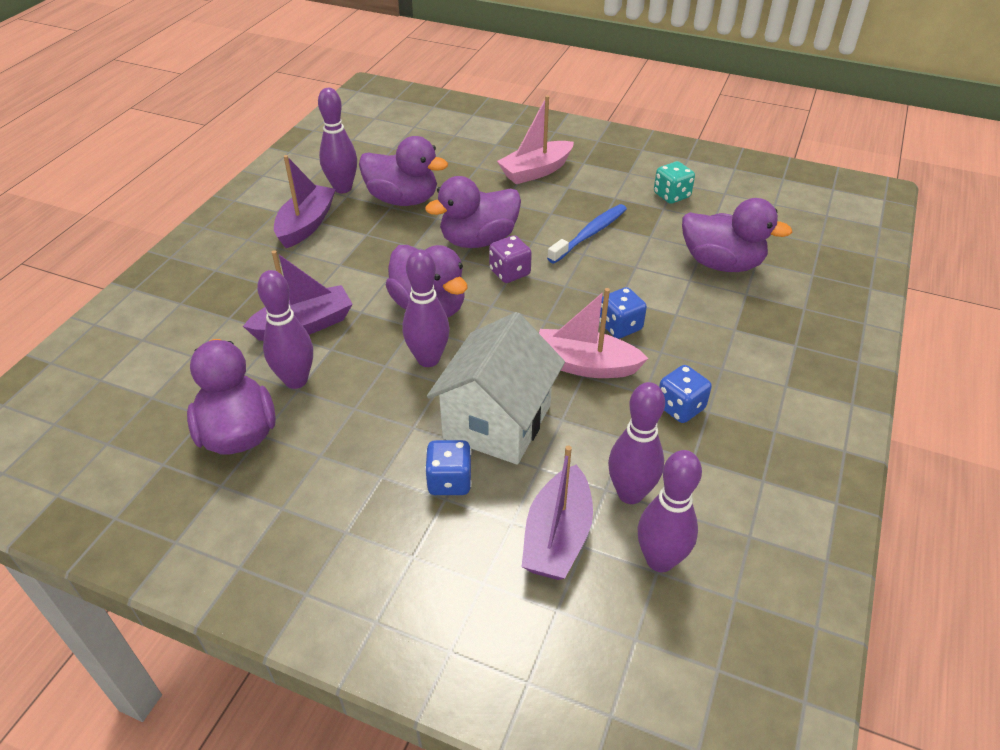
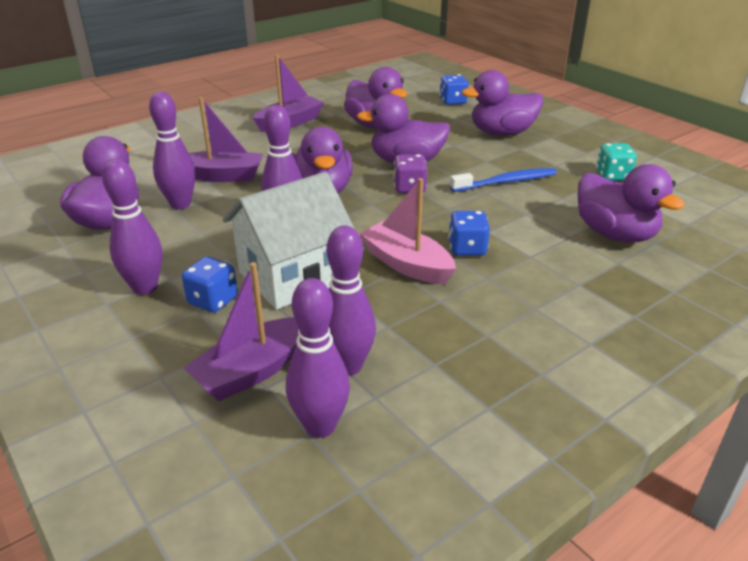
camera: 30 degrees right, 10 degrees down
purple bowling pin [318,88,357,193] -> purple bowling pin moved to [102,159,163,295]
pink boat [497,95,574,184] -> purple duck [461,70,544,136]
blue dice [659,365,712,423] -> blue dice moved to [439,74,469,105]

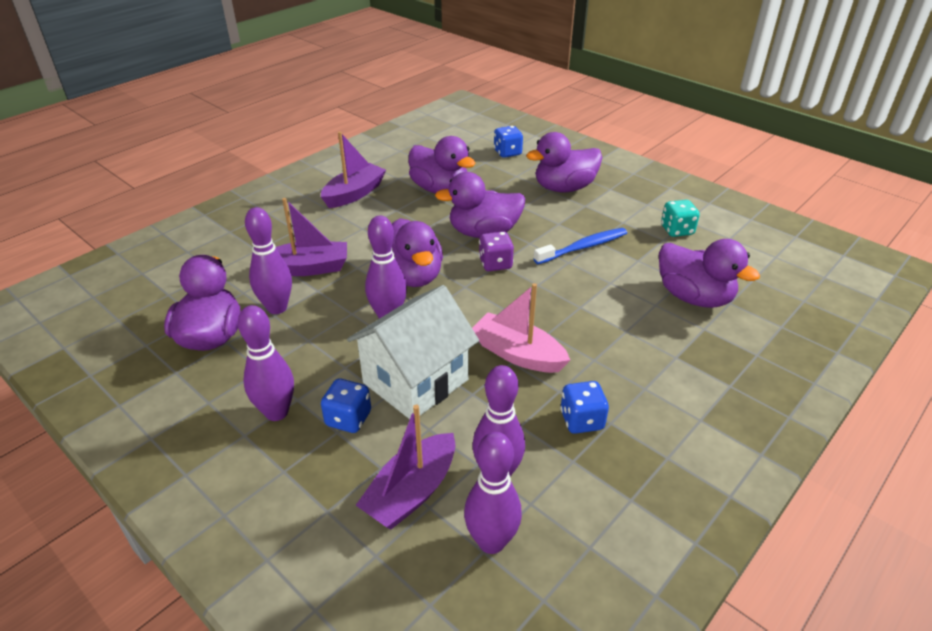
camera: 10 degrees left, 5 degrees up
blue dice [448,211,490,256] -> blue dice moved to [560,381,609,434]

